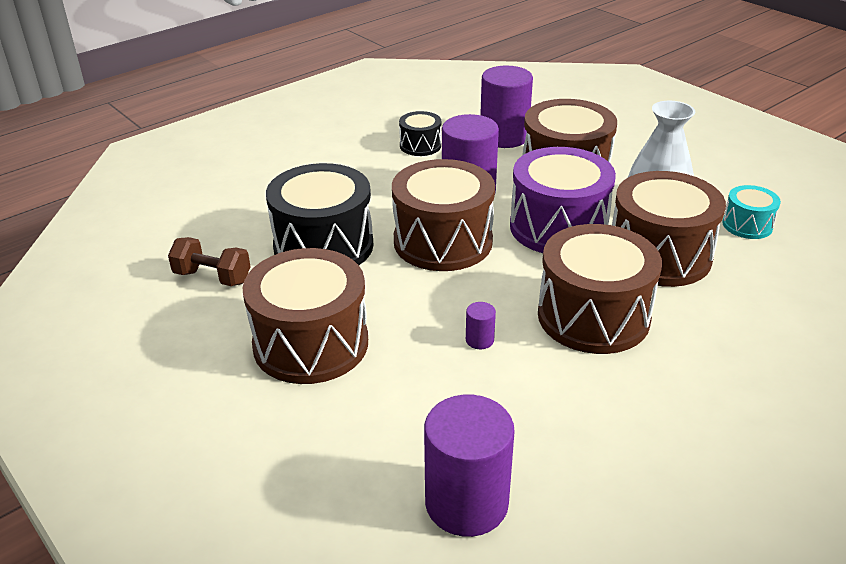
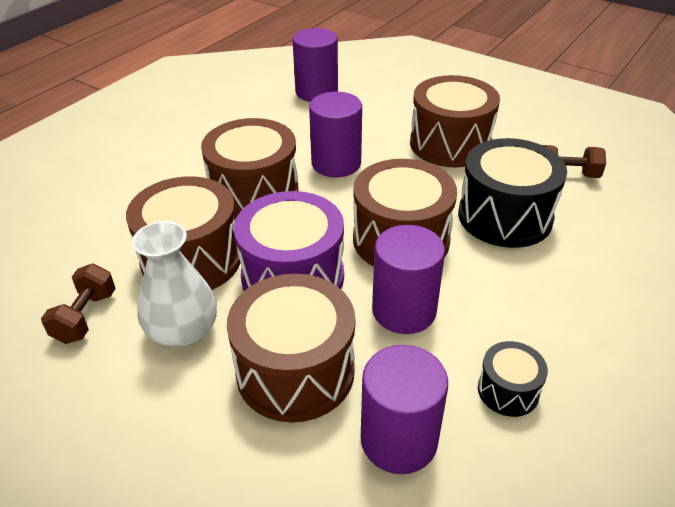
camera: 165 degrees right, 5 degrees up
purple cylinder [466,302,496,349] -> purple cylinder [309,92,362,177], size x2.38
turquoise drum [722,185,781,239] -> brown dumbbell [41,264,116,344]

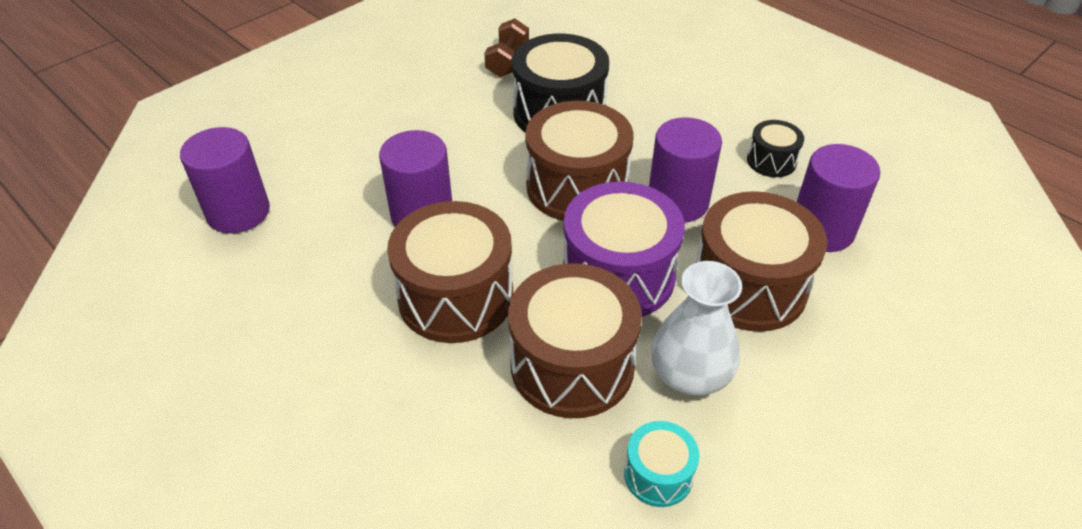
camera: 80 degrees left, 5 degrees up
brown dumbbell [41,264,116,344] -> turquoise drum [624,421,699,507]
brown drum [410,75,500,168] -> none

